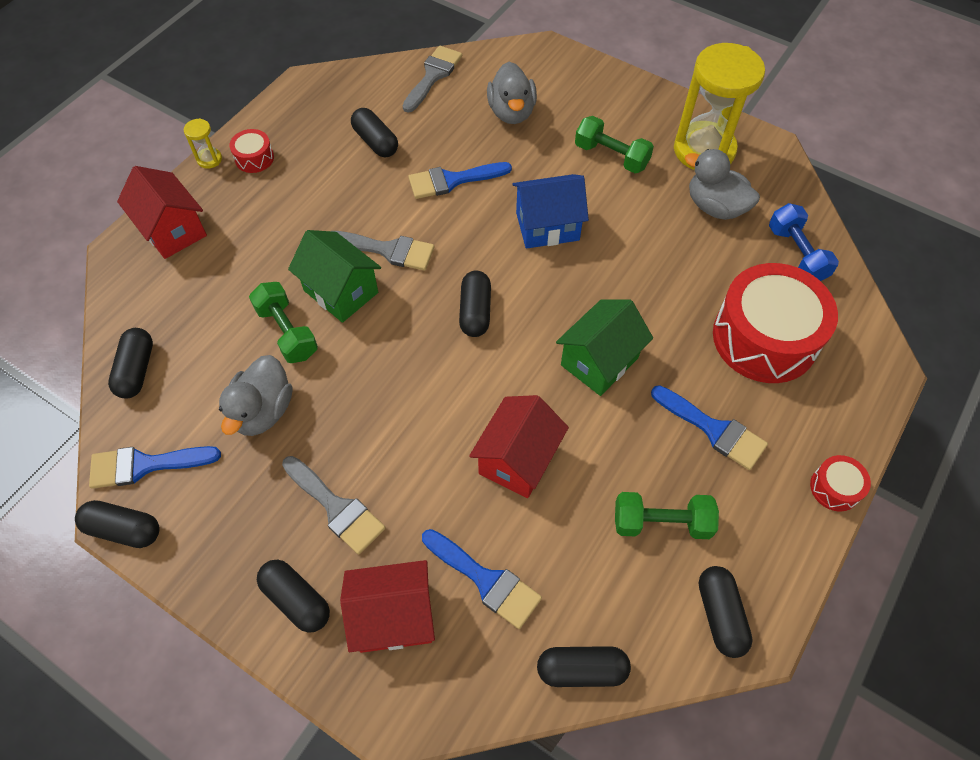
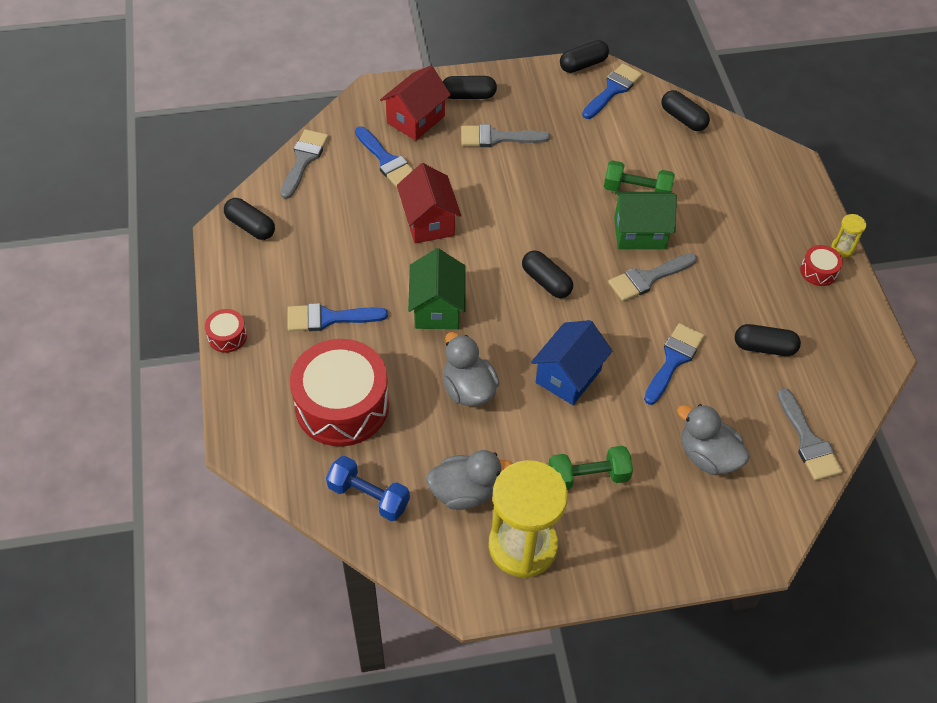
camera: 135 degrees right, 5 degrees down
red house [117,166,207,259] -> none
grey duck [219,355,292,436] -> grey duck moved to [443,332,500,406]
blue brush [422,529,542,629] -> blue brush turned 120 degrees counterclockwise [355,127,413,187]
black capsule [537,646,631,687] -> grey brush [280,129,329,199]
green dumbbell [615,492,719,539] -> none

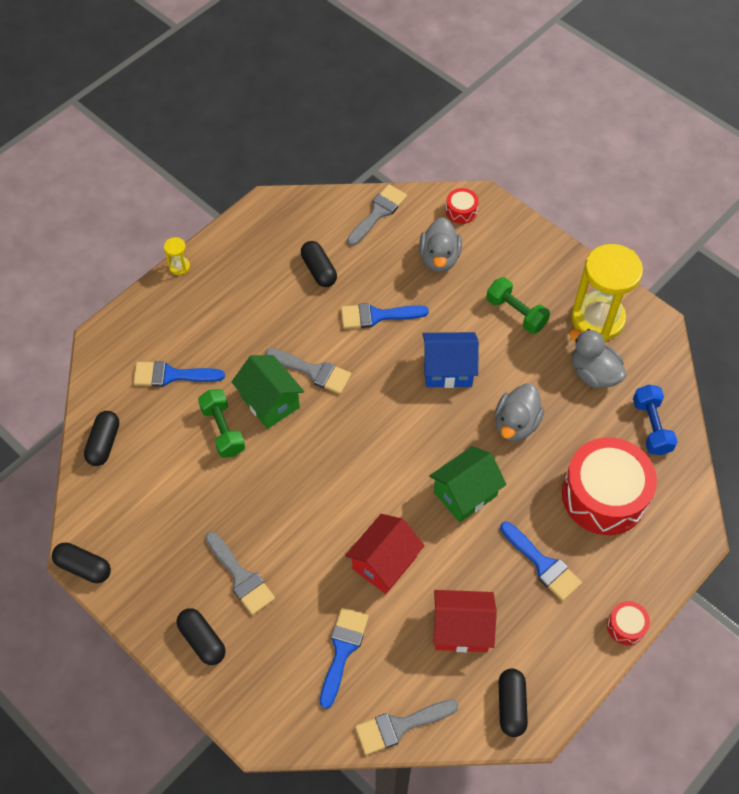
camera: 125 degrees left, 5 degrees up
red house [380,66,451,141] -> red house moved to [433,590,497,652]
black capsule [522,250,573,298] -> none
blue brush [582,63,642,119] -> blue brush moved to [133,361,225,387]
red drum [800,245,843,286] -> red drum moved to [446,188,479,224]

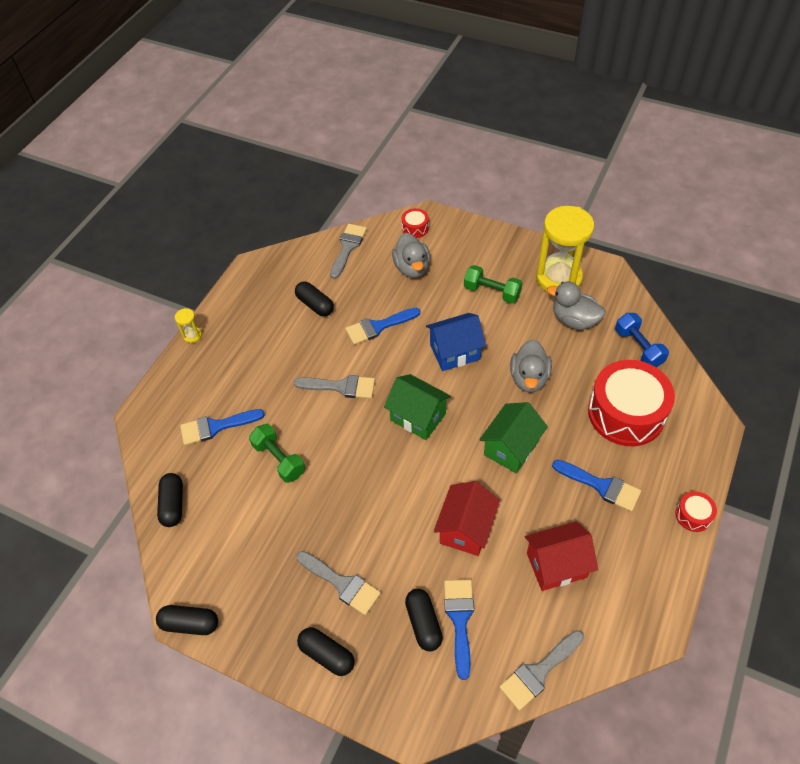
camera: 15 degrees left, 5 degrees down
green house [232,355,304,429] -> green house moved to [384,374,451,440]
black capsule [499,668,528,737] -> black capsule moved to [405,589,443,651]

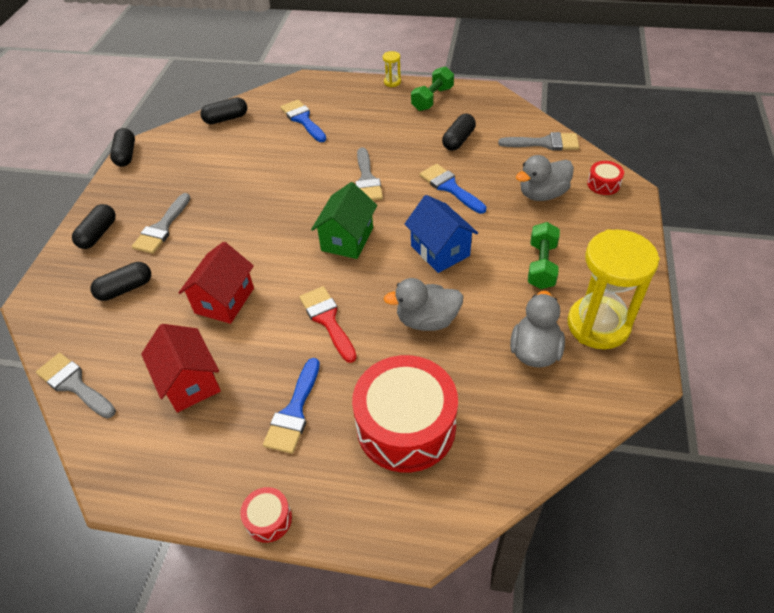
camera: 75 degrees right, 5 degrees down
green dumbbell [249,424,305,483] -> green dumbbell moved to [411,66,454,111]
red house [434,481,500,556] -> red house turned 75 degrees counterclockwise [179,242,254,324]
blue brush [444,579,474,680] -> none
green house [479,402,548,473] -> red brush [299,286,357,363]
blue dumbbell [615,313,669,368] -> none

